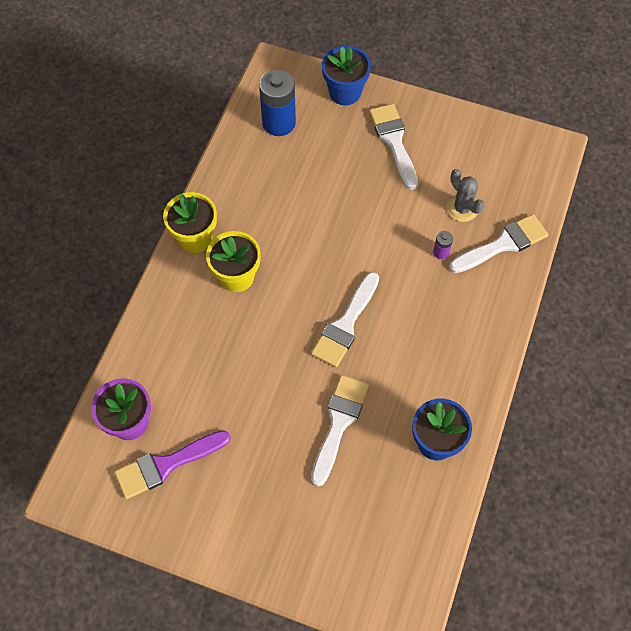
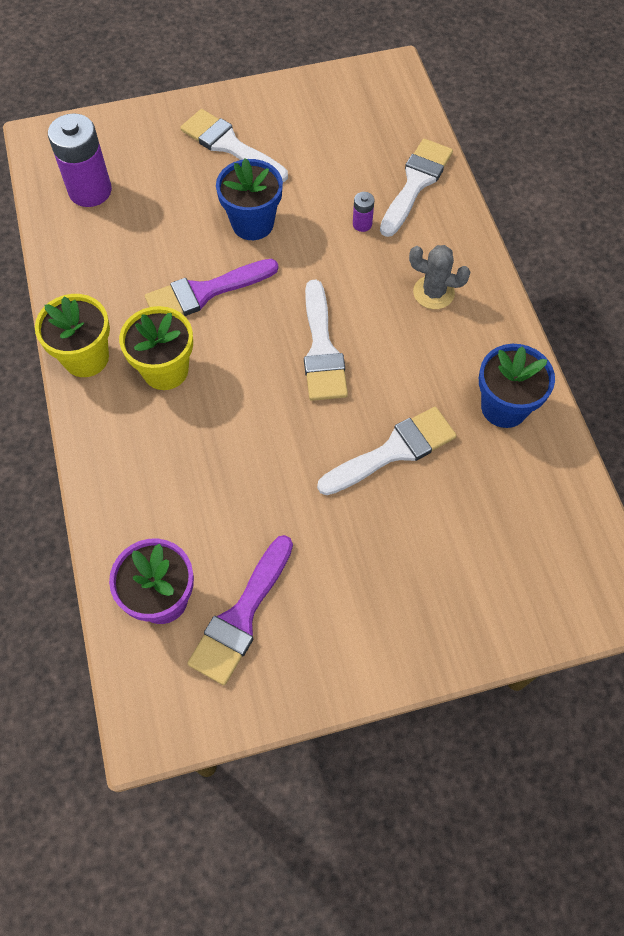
camera: 35 degrees left, 0 degrees up
blue battery [259,69,296,136] -> purple battery [48,113,112,207]
white brush [311,375,369,487] -> white brush turned 75 degrees clockwise [317,407,457,495]
blue flower pot [322,46,371,105] -> blue flower pot moved to [216,158,283,240]
grey cactus [447,169,484,222] -> grey cactus moved to [409,245,470,309]
none -> purple brush [145,259,278,316]

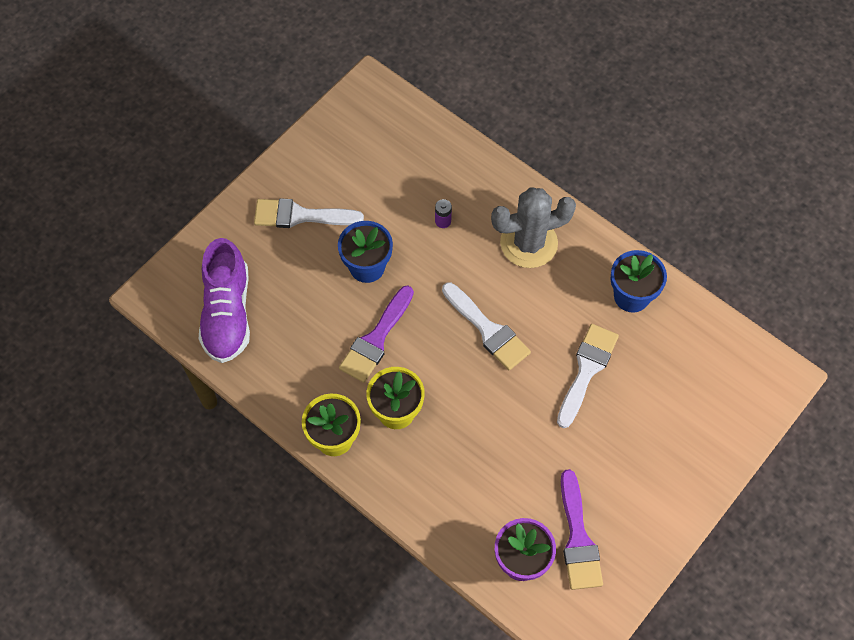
camera: 35 degrees left, 0 degrees up
purple battery [48,113,112,207] -> purple shoe [199,238,250,363]
white brush [380,139,453,237] -> none
grey cactus [409,245,470,309] -> grey cactus [491,187,576,268], size x1.73

